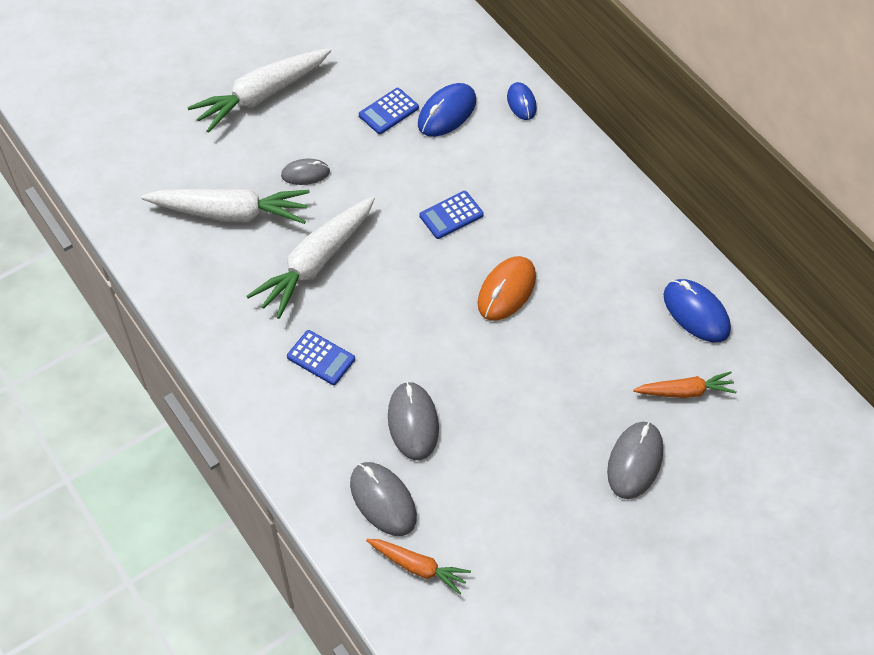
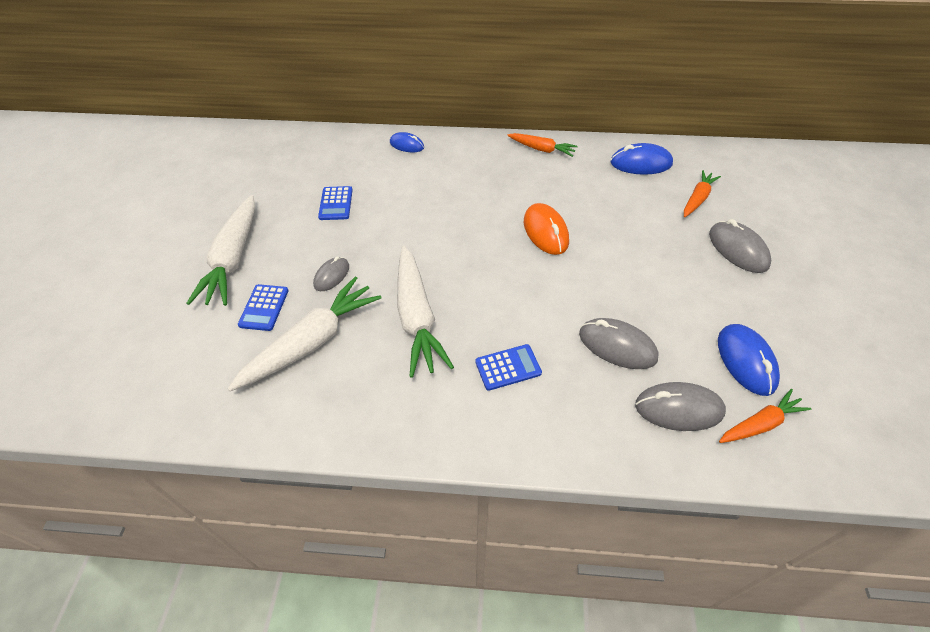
camera: 50 degrees left, 5 degrees down
blue mouse [418,83,476,137] -> blue mouse moved to [718,324,780,396]
blue calculator [419,191,484,239] -> blue calculator moved to [238,284,289,331]
none -> orange carrot [507,133,578,157]

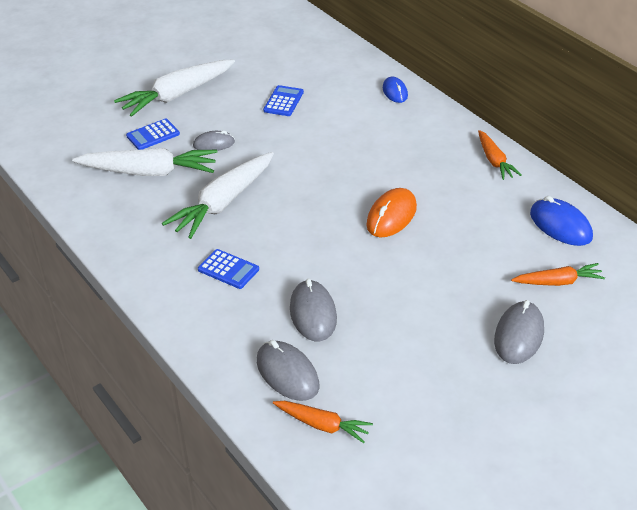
camera: 50 degrees right, 10 degrees down
blue calculator [318,186,353,220] -> blue calculator turned 150 degrees clockwise [263,85,304,116]
blue mouse [718,324,780,396] -> none

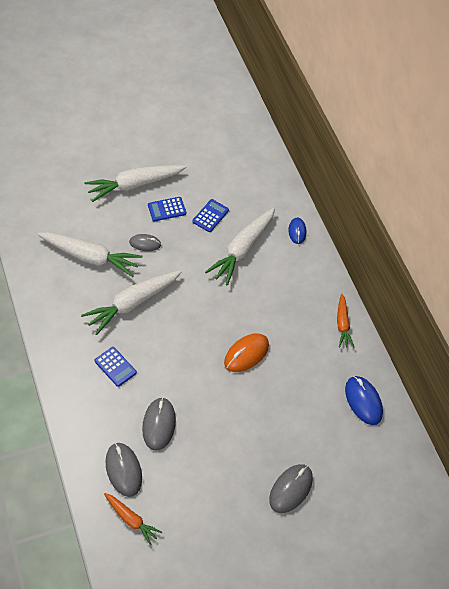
camera: 10 degrees right, 15 degrees up
blue calculator [126,119,180,150] -> blue calculator moved to [148,197,186,221]
orange carrot [511,263,605,286] -> none
none -> white carrot [205,208,275,285]

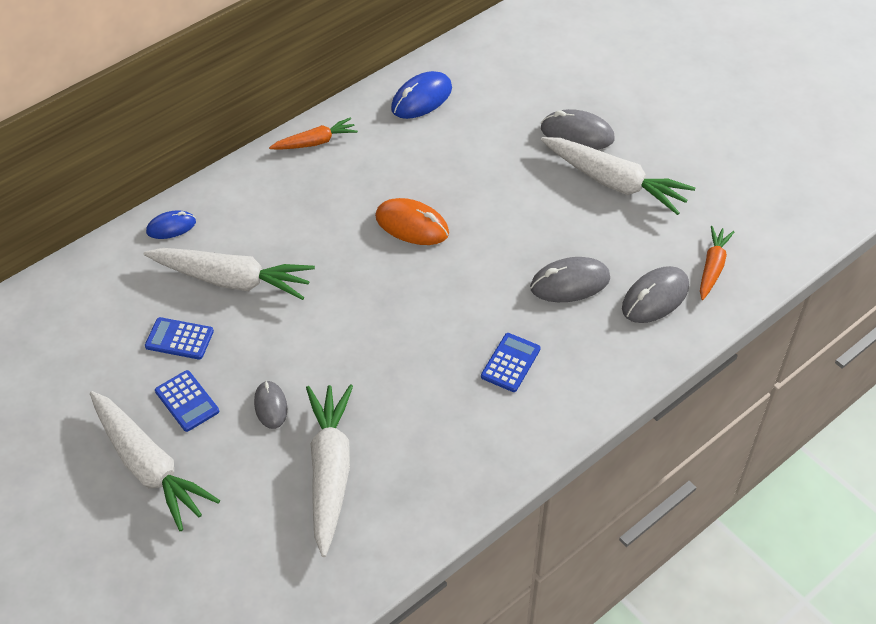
camera: 105 degrees left, 5 degrees down
white carrot [81,270,182,335] -> white carrot moved to [541,137,695,215]

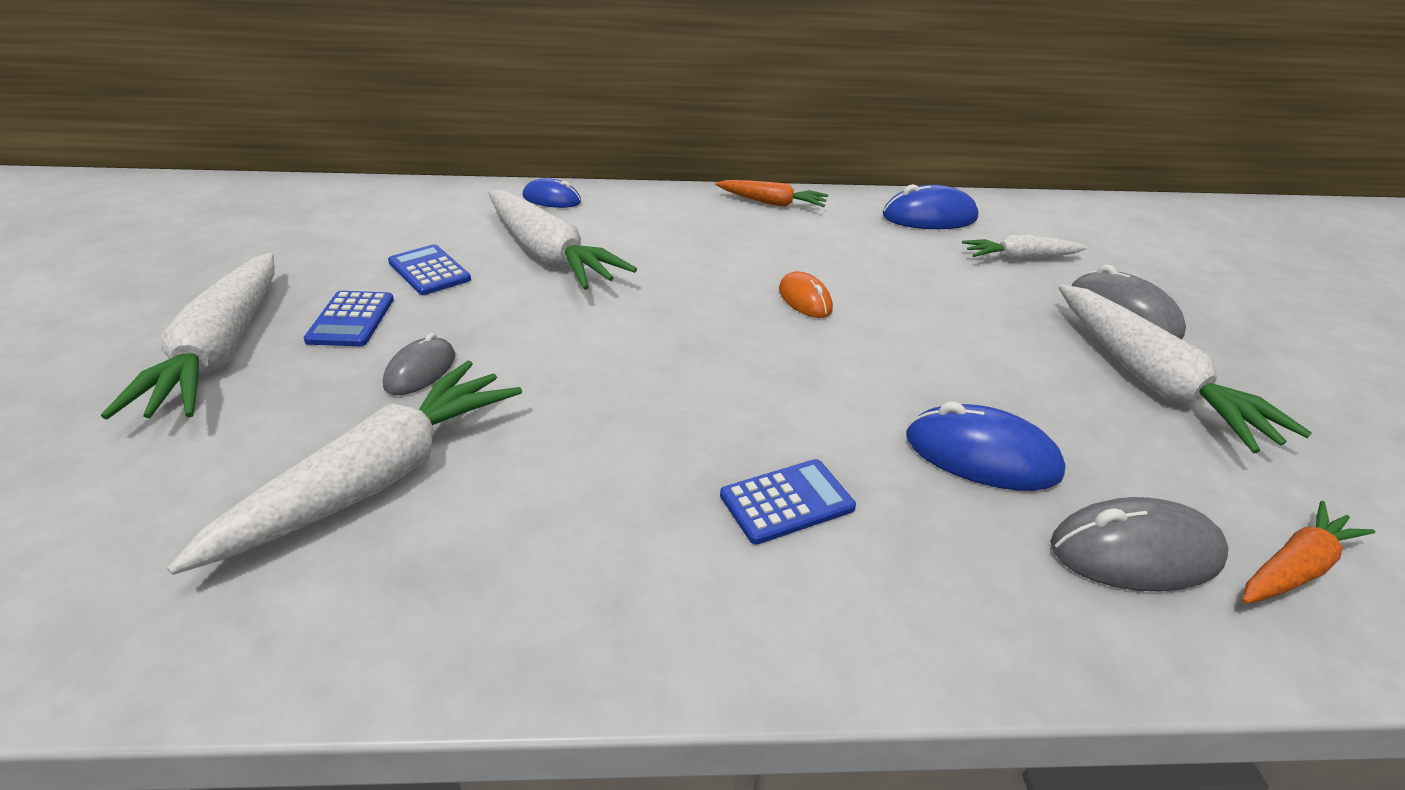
camera: 35 degrees right, 15 degrees down
orange mouse [375,198,449,245] -> orange mouse [779,271,833,318], size x0.63
grey mouse [530,257,610,302] -> blue mouse [906,402,1066,491]
none -> white carrot [962,235,1087,260]

